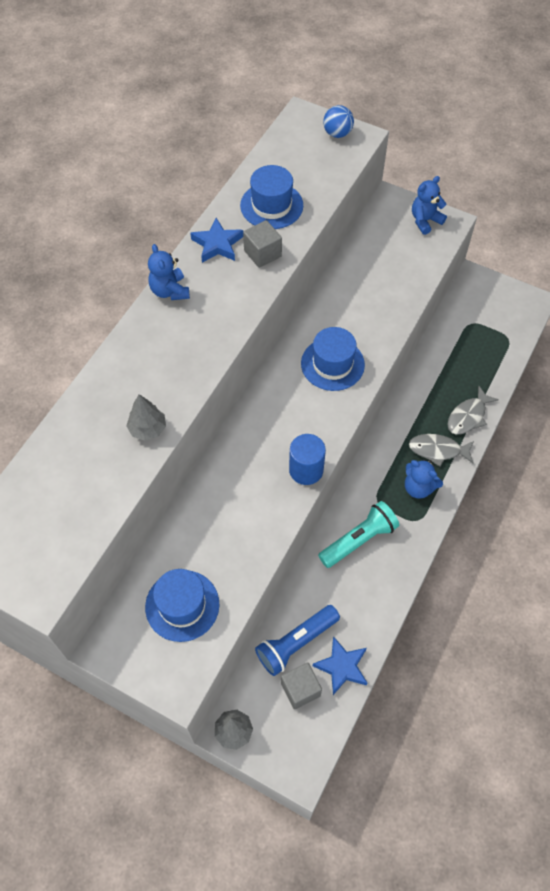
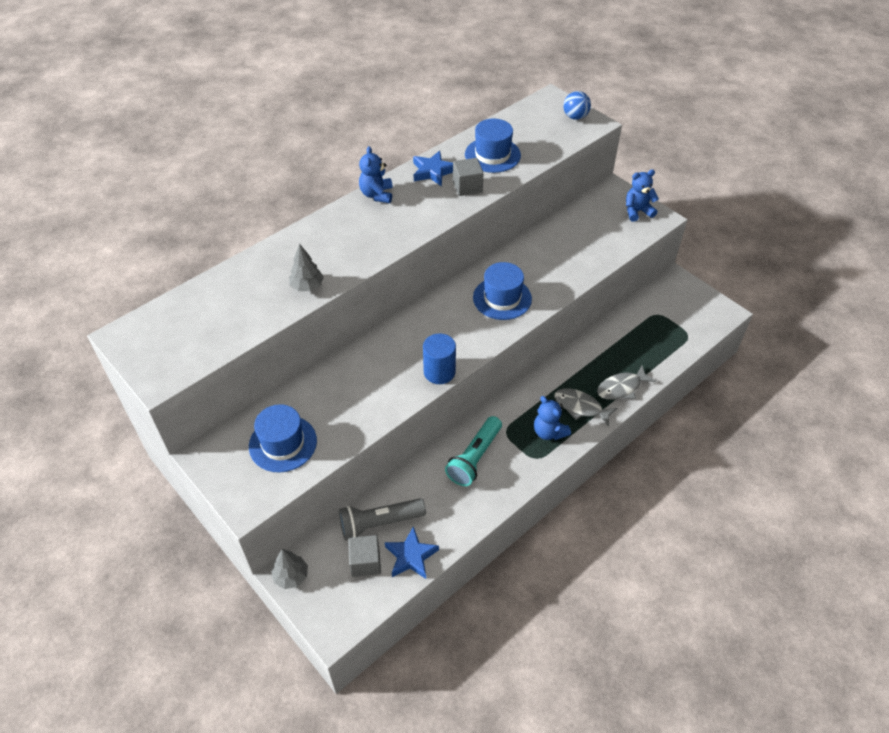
camera: 20 degrees right, 10 degrees down
blue flashlight [255,605,340,676] -> grey flashlight [339,498,426,541]
turquoise flashlight [318,501,399,568] -> turquoise flashlight turned 135 degrees clockwise [445,416,502,486]

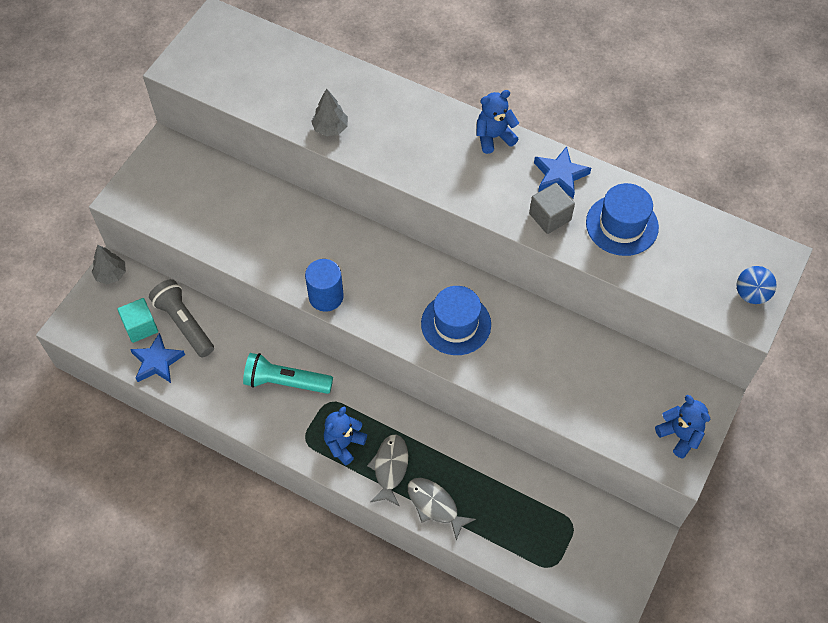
camera: 70 degrees right, 10 degrees up
blue hat [249,404,317,473] -> none
grey cube [348,535,381,577] -> turquoise cube [117,298,158,343]

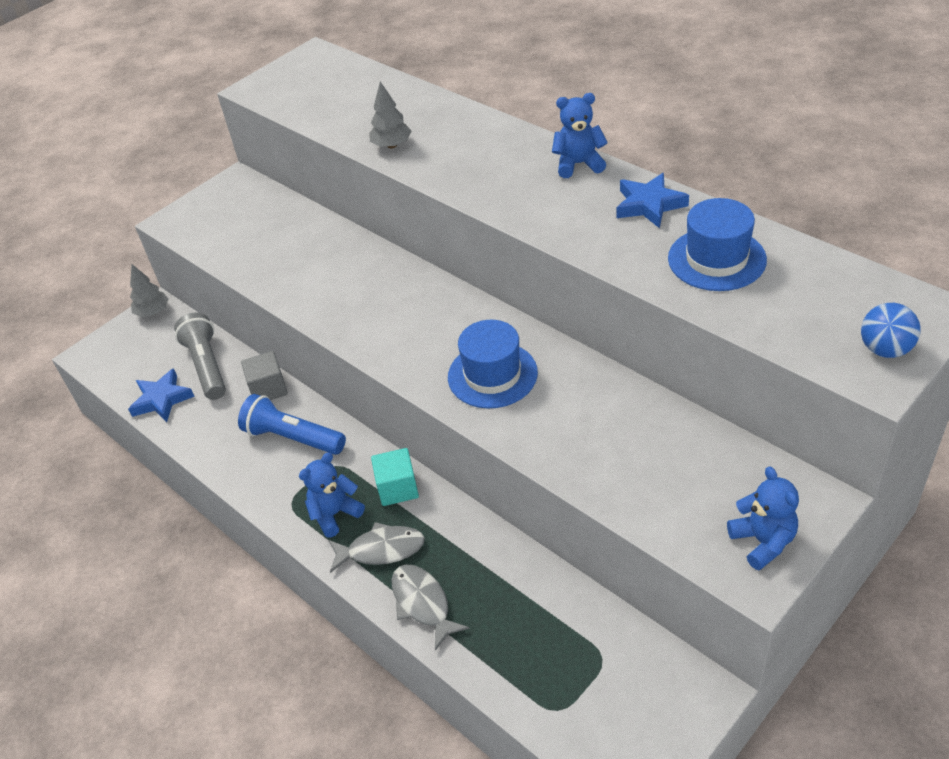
camera: 20 degrees right, 15 degrees down
turquoise cube [117,298,158,343] -> turquoise cube moved to [371,448,419,506]
turquoise flashlight [243,353,333,394] -> blue flashlight [238,394,346,455]
blue cylinder [305,259,344,312] -> none
grey fish [367,434,408,506] -> grey fish turned 60 degrees clockwise [329,522,425,573]
grey cube [529,183,575,234] -> grey cube moved to [241,351,288,400]

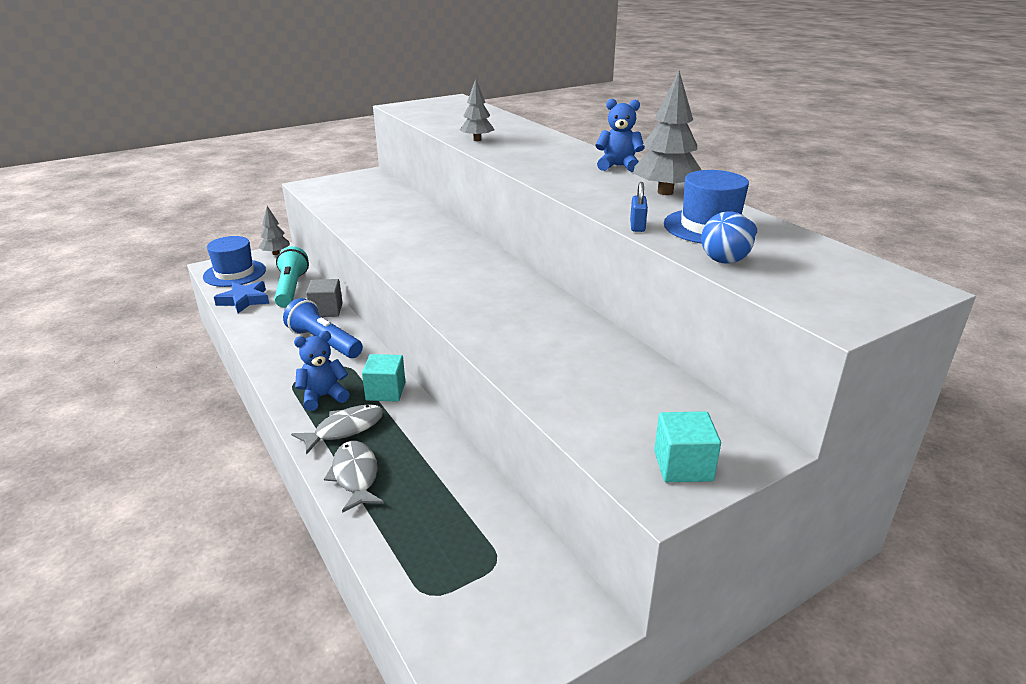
camera: 10 degrees right, 15 degrees down
grey flashlight [174,312,226,400] -> turquoise flashlight [274,246,309,308]
grey fish [329,522,425,573] -> grey fish turned 45 degrees counterclockwise [291,404,384,455]
blue hat [448,320,538,409] -> blue hat moved to [203,236,266,287]
blue star [616,173,689,228] -> grey tree [633,71,701,195]
blue teddy bear [727,467,799,571] -> turquoise cube [654,411,721,482]
blue ball [861,303,921,358] -> blue ball moved to [701,211,755,264]
none -> blue padlock [630,182,648,232]

